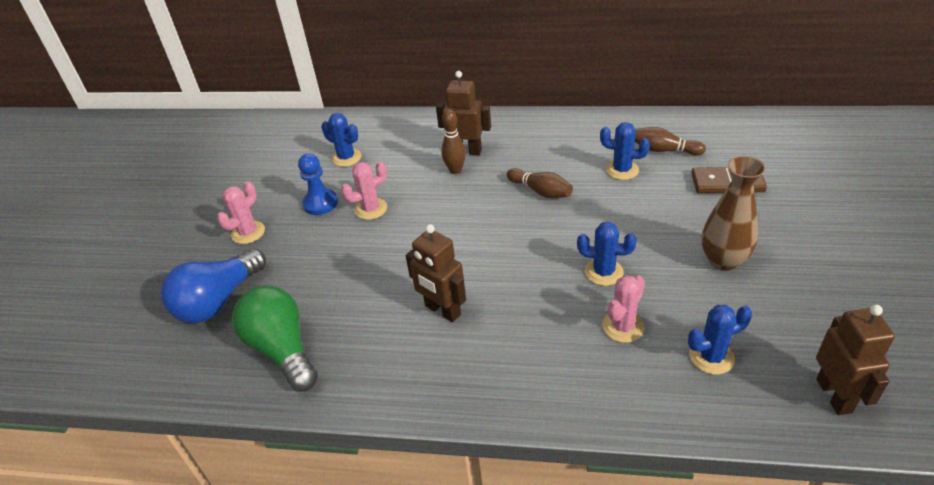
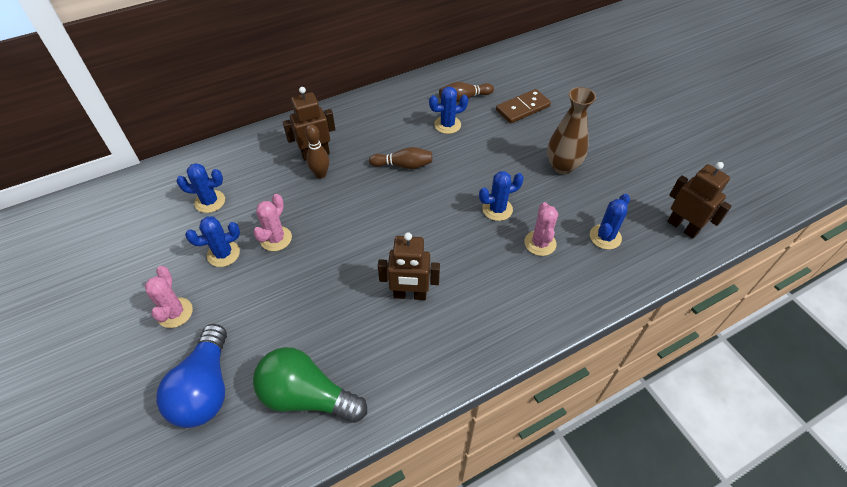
camera: 40 degrees left, 10 degrees up
blue pawn [298,153,338,215] -> blue cactus [185,216,240,267]

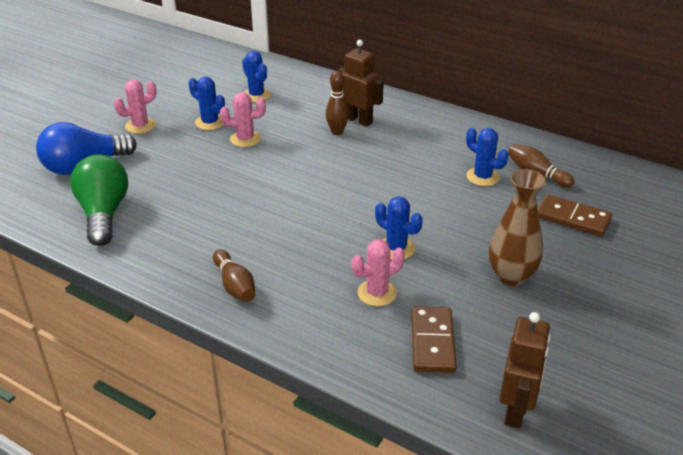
camera: 60 degrees right, 15 degrees down
brown bowling pin [369,147,432,169] -> brown bowling pin moved to [213,249,255,302]
brown robot [378,232,440,300] -> none
blue cactus [590,194,630,249] -> brown domino [411,306,457,373]

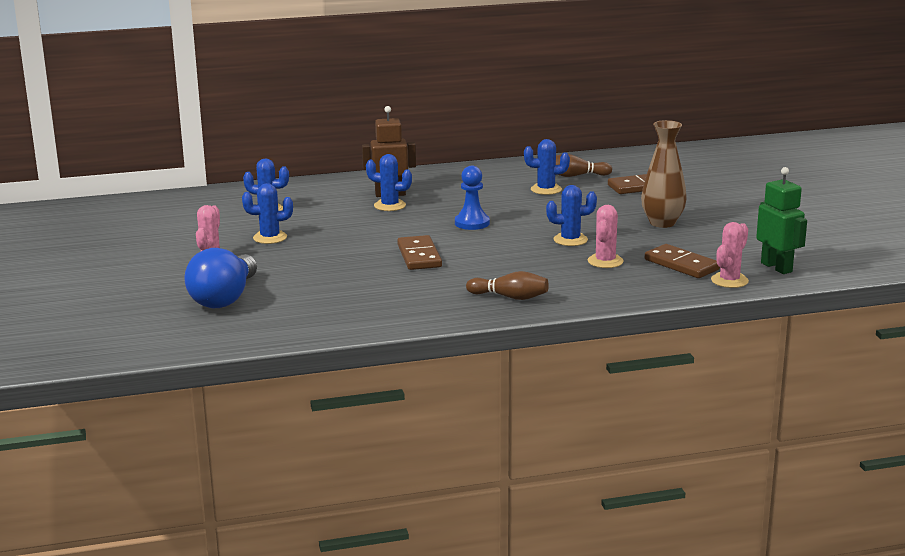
camera: 45 degrees left, 15 degrees down
green light bulb [70,154,128,246] -> none
pink cactus [220,92,266,147] -> pink cactus moved to [711,222,749,288]
brown bowling pin [326,71,349,135] -> blue cactus [366,154,412,211]
brown robot [499,312,550,428] -> green robot [756,167,807,274]
none -> brown domino [397,235,442,270]
none -> blue pawn [455,166,490,230]

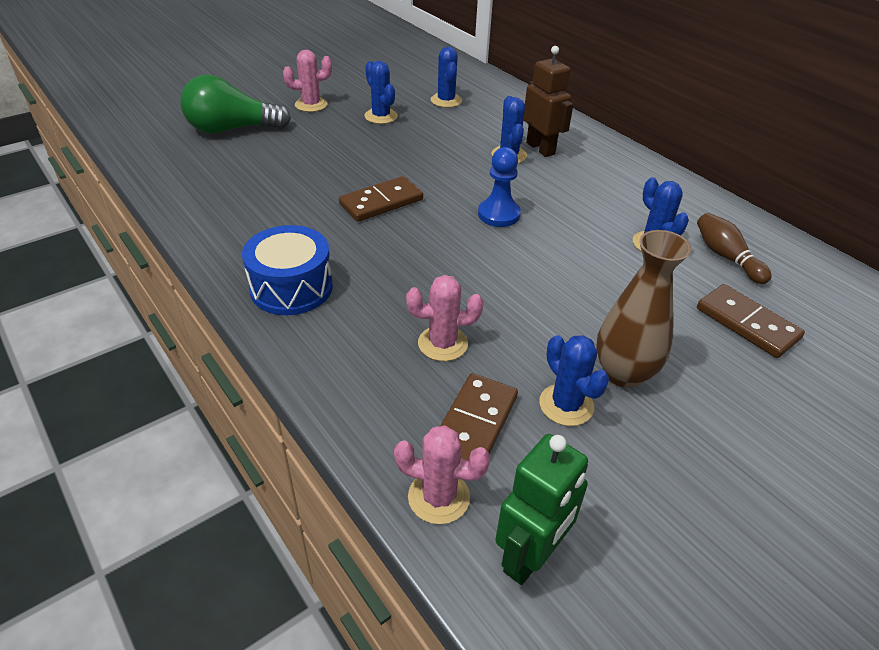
camera: 65 degrees right, 20 degrees up
blue light bulb [184,248,257,308] -> green light bulb [180,74,291,134]
brown bowling pin [466,271,549,300] -> blue drum [242,225,333,315]
blue cactus [546,185,597,246] -> blue cactus moved to [539,335,609,426]

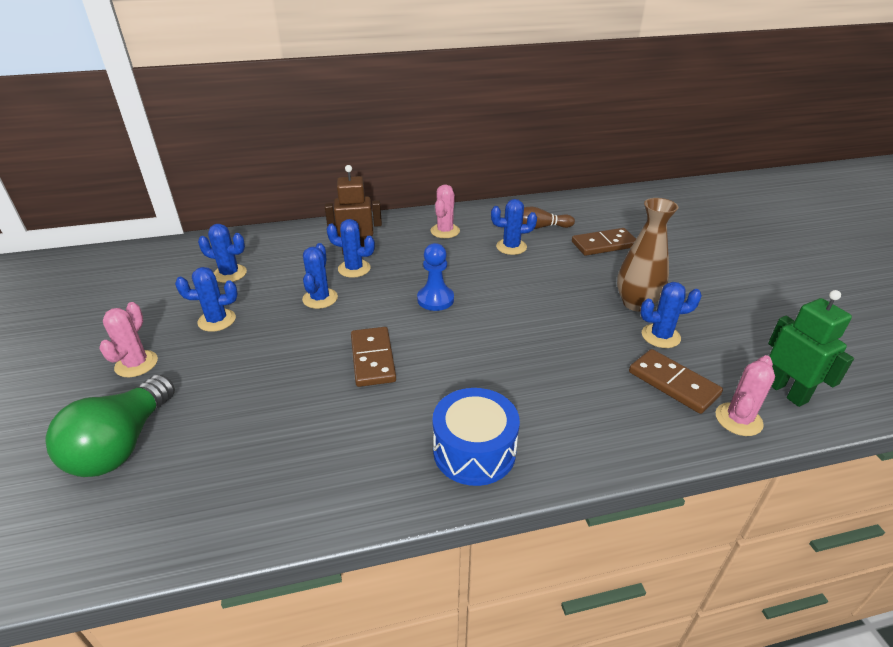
camera: 65 degrees left, 5 degrees down
pink cactus [406,275,483,361] -> pink cactus moved to [430,184,460,238]
none -> blue cactus [302,243,338,309]

